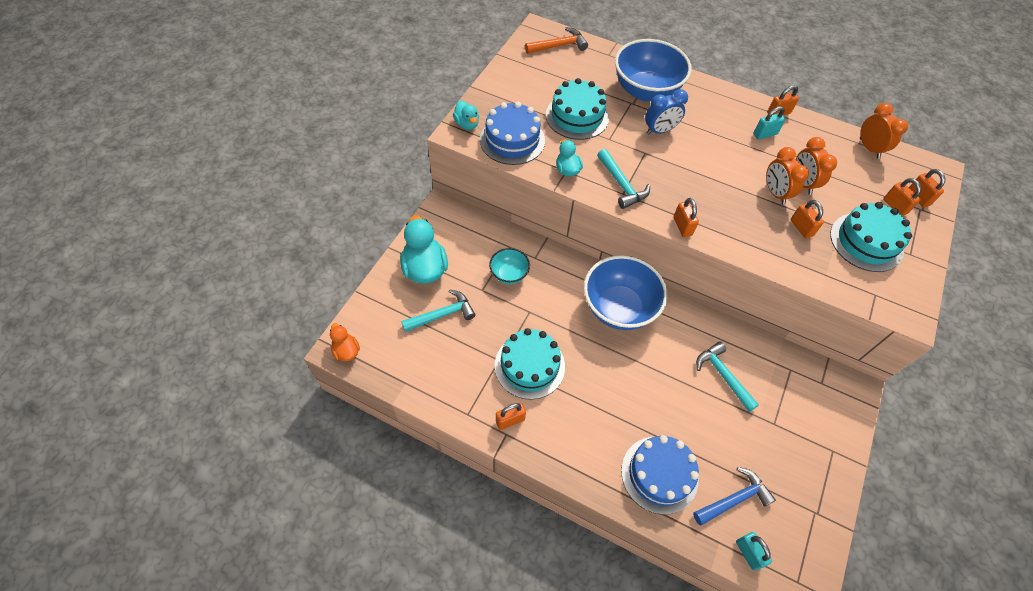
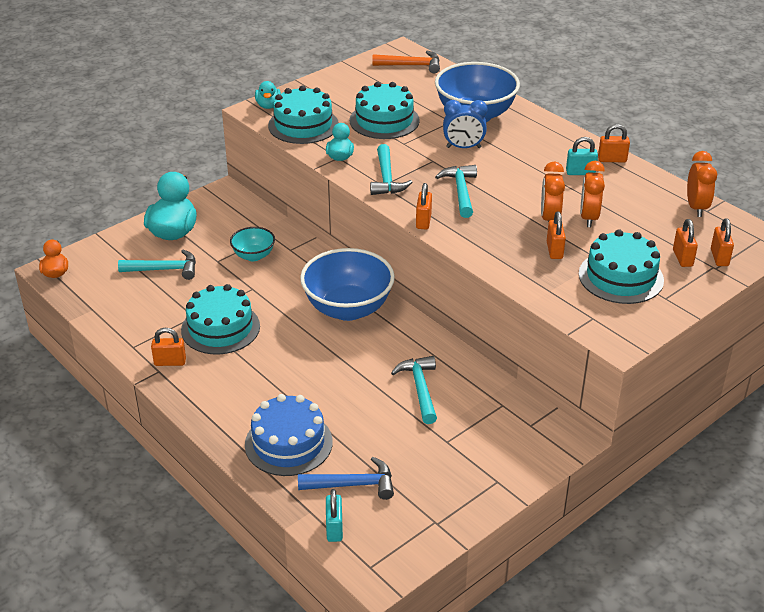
camera: 25 degrees right, 20 degrees down
blue cake [480,102,545,165] -> turquoise cake [268,85,339,144]
none -> turquoise hammer [435,165,477,218]

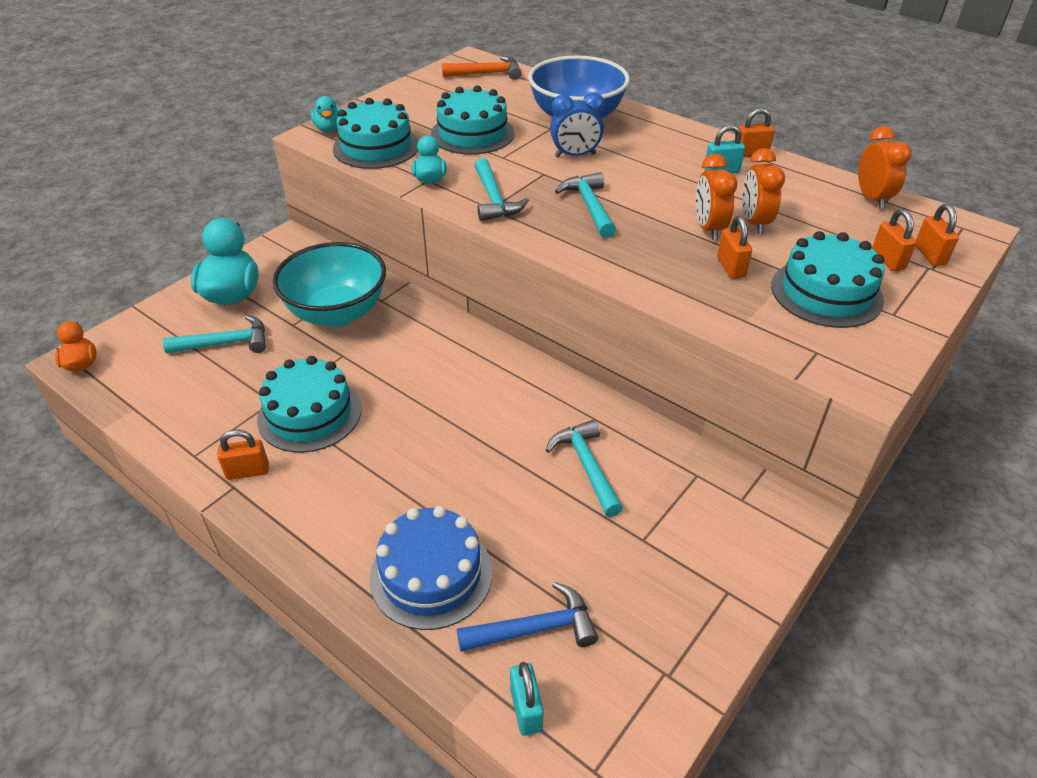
camera: 10 degrees left, 5 degrees up
turquoise bowl [230,227,275,261] -> turquoise bowl [273,242,386,327], size x1.95
blue bowl [300,248,395,321] -> none
orange padlock [416,183,432,229] -> none

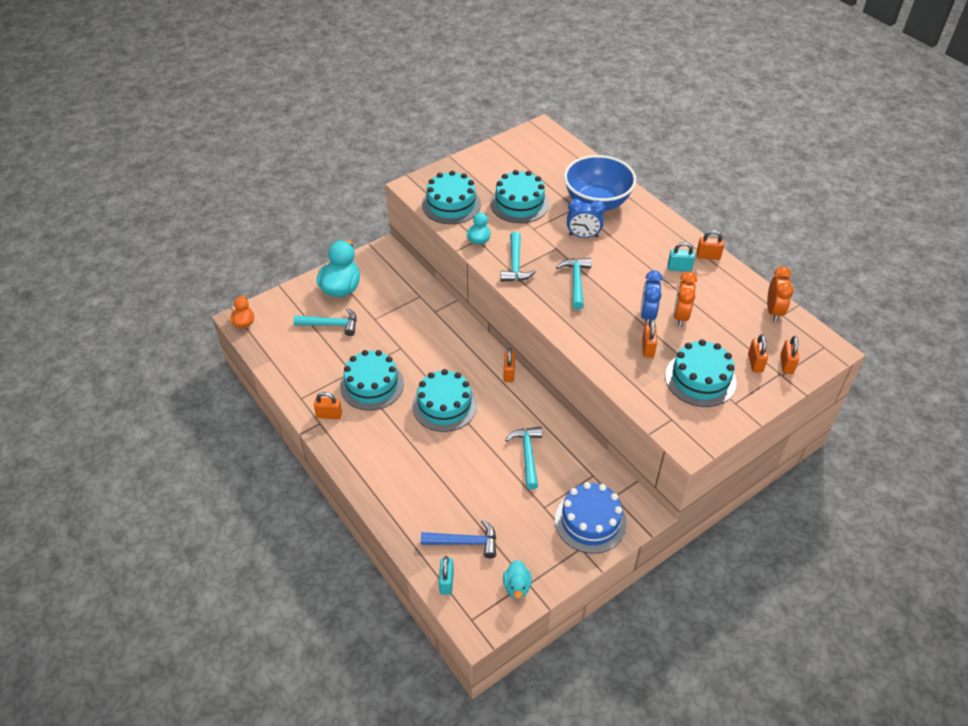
camera: 15 degrees right, 5 degrees up
turquoise bowl [273,242,386,327] -> none
turquoise duck [311,96,341,132] -> turquoise duck moved to [503,560,532,599]
blue cake [370,506,492,630] -> blue cake moved to [555,482,627,554]
orange hammer [442,56,521,80] -> none
orange clock [695,154,737,240] -> blue clock [641,270,663,324]
none -> turquoise cake [412,369,477,432]
none -> orange padlock [503,348,515,382]

